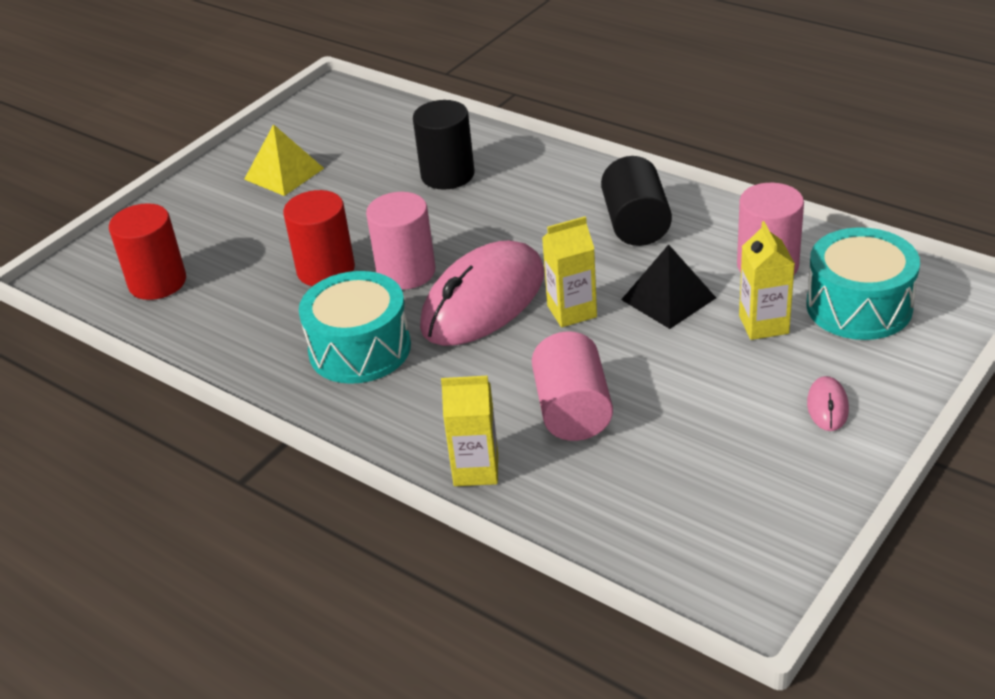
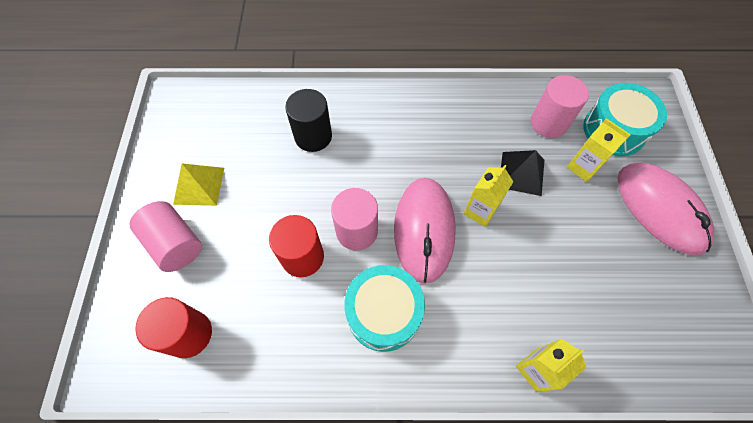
camera: 40 degrees left, 25 degrees up
pink cylinder [532,331,613,441] -> pink cylinder moved to [129,201,202,272]
black cylinder [601,156,672,246] -> none
pink mouse [807,376,849,431] -> pink mouse [617,163,714,255], size x2.50

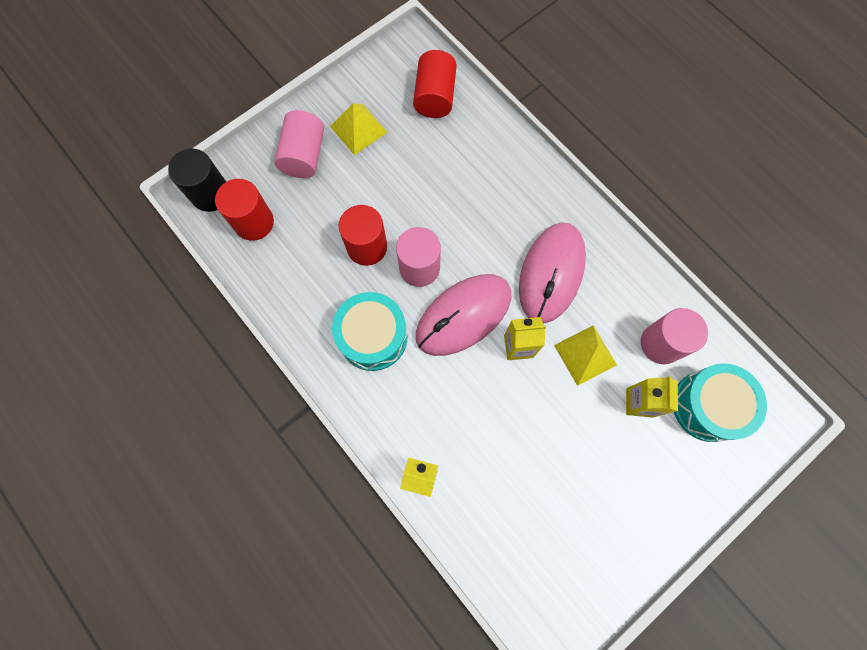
camera: 50 degrees right, 10 degrees up
black cylinder [285,89,332,152] -> black cylinder moved to [168,148,226,212]
black pyramid [501,150,544,196] -> yellow pyramid [554,326,617,386]
pink mouse [617,163,714,255] -> pink mouse moved to [519,222,586,324]
none -> red cylinder [413,50,457,118]

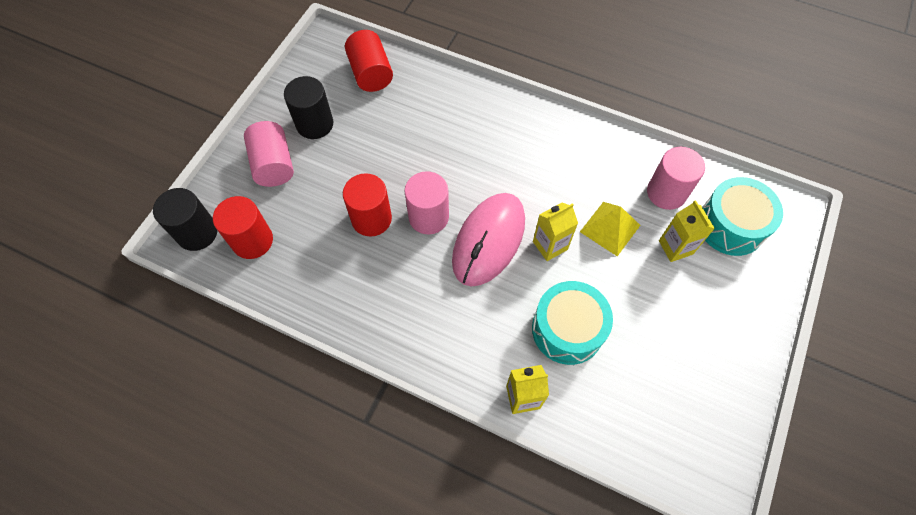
camera: 25 degrees left, 10 degrees down
yellow pyramid [330,103,388,155] -> black cylinder [284,76,333,139]
turquoise drum [332,292,408,371] -> turquoise drum moved to [532,281,613,365]
pink mouse [519,222,586,324] -> none

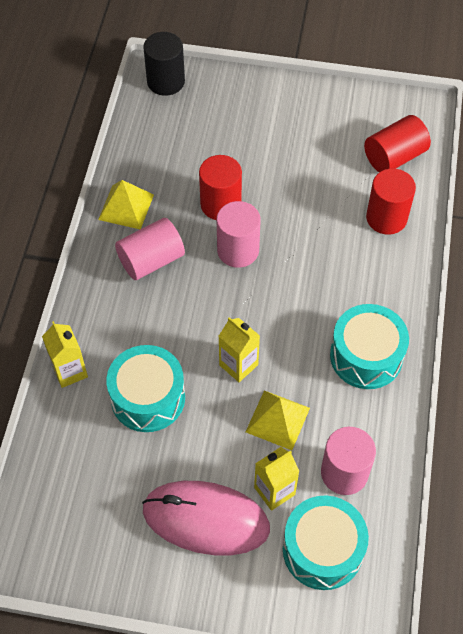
camera: 75 degrees right, 5 degrees down
red cylinder [213,196,273,259] -> red cylinder moved to [366,169,416,234]
pink cylinder [244,121,294,187] -> pink cylinder moved to [115,218,185,280]
black cylinder [284,76,333,139] -> none
pink mouse [452,193,525,287] -> pink mouse moved to [142,481,270,555]
none -> yellow pyramid [98,180,154,229]
none -> turquoise drum [330,304,409,389]

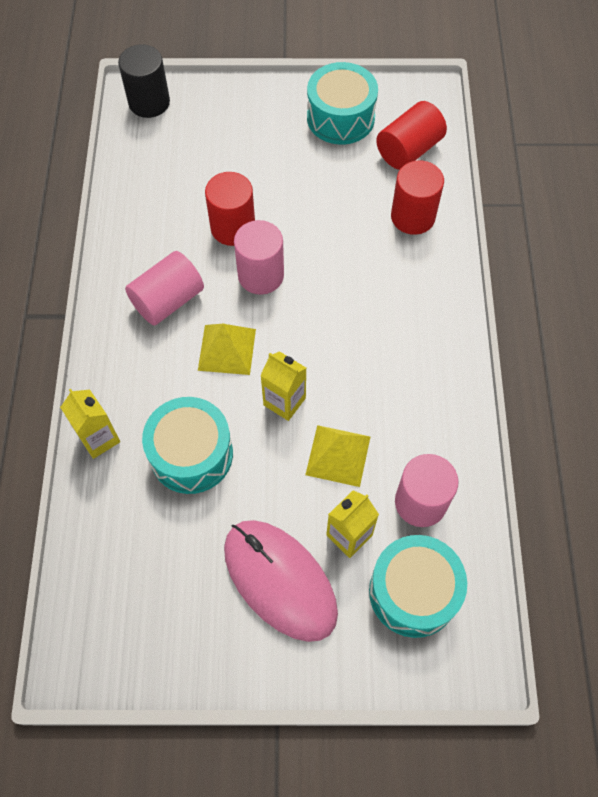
camera: 10 degrees left, 5 degrees up
yellow pyramid [98,180,154,229] -> yellow pyramid moved to [198,324,256,375]
pink mouse [142,481,270,555] -> pink mouse turned 45 degrees clockwise [224,520,338,642]
turquoise drum [330,304,409,389] -> turquoise drum moved to [307,62,378,145]

